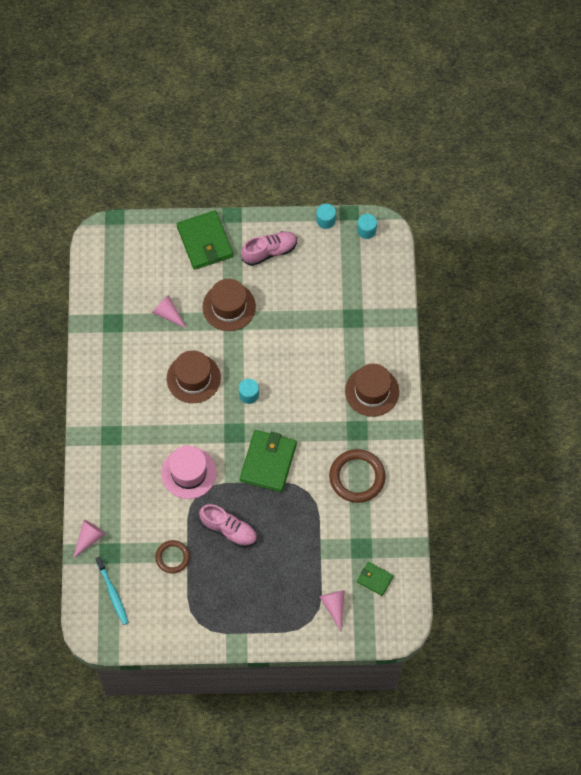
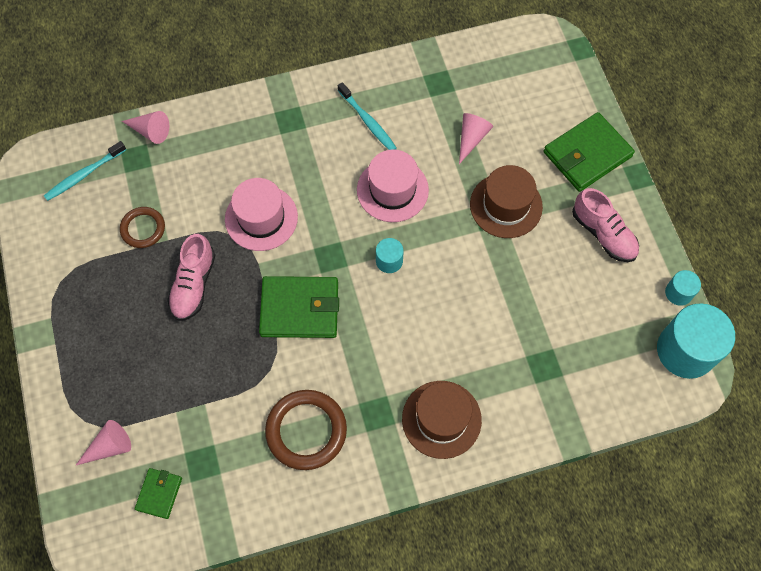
camera: 75 degrees right, 0 degrees up
brown hat [167,350,221,403] -> pink hat [357,149,429,222]
turquoise cylinder [357,214,377,239] -> turquoise cylinder [657,303,735,379], size x2.08
none -> turquoise toothbrush [338,82,397,150]

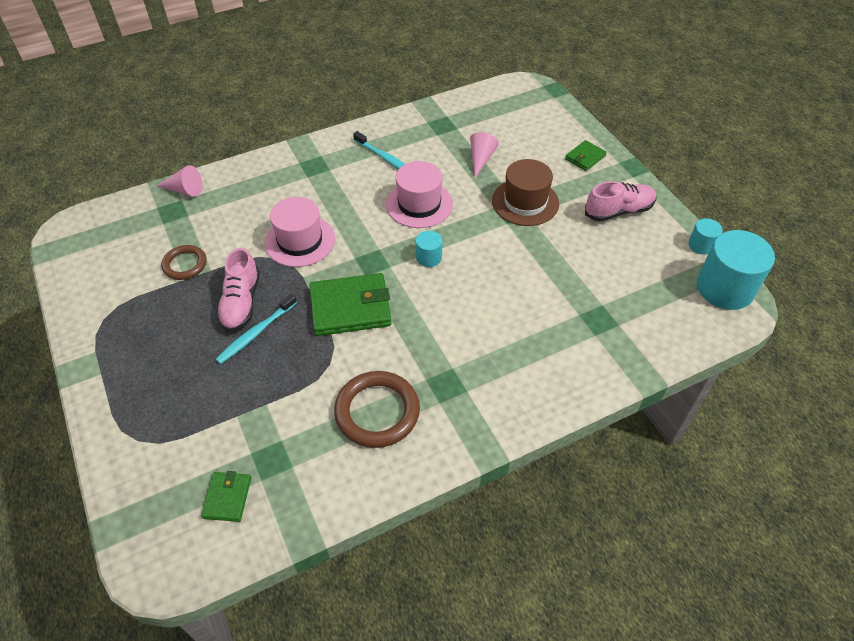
camera: 10 degrees left, 15 degrees down
turquoise toothbrush [44,141,126,201] -> turquoise toothbrush moved to [216,294,297,364]
pink cone [75,420,131,466] -> none
brown hat [402,381,482,459] -> none
green wallet [544,112,635,192] -> green wallet [565,140,607,171], size x0.52
pink shoe [572,188,639,262] -> pink shoe turned 60 degrees counterclockwise [585,181,657,222]

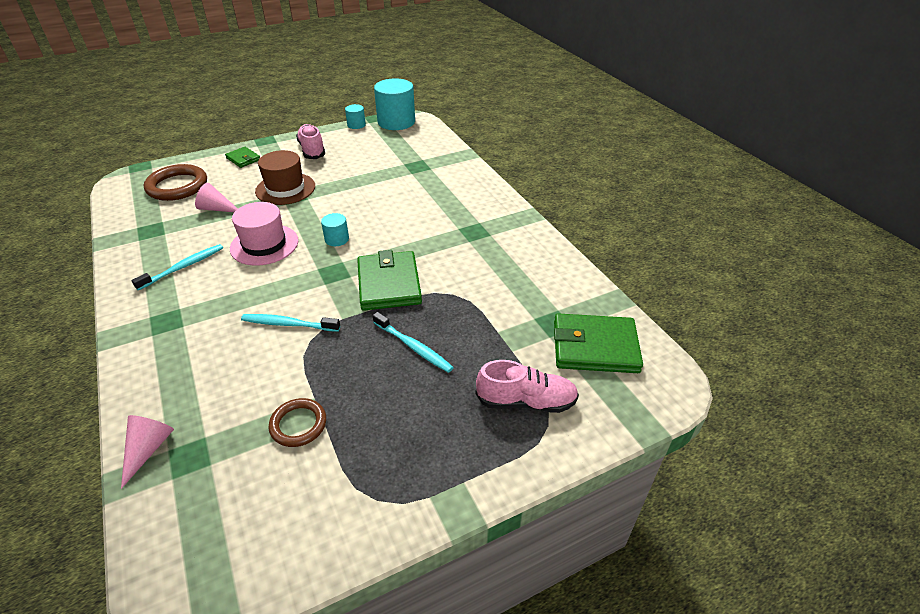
camera: 90 degrees left, 10 degrees down
green wallet [201,471,251,522] -> green wallet [554,314,643,373], size x1.91
pink shoe [216,248,260,332] -> pink shoe moved to [476,360,579,413]
pink hat [265,197,335,267] -> turquoise toothbrush [241,314,340,332]
brown ring [334,371,420,448] -> brown ring moved to [144,164,207,201]

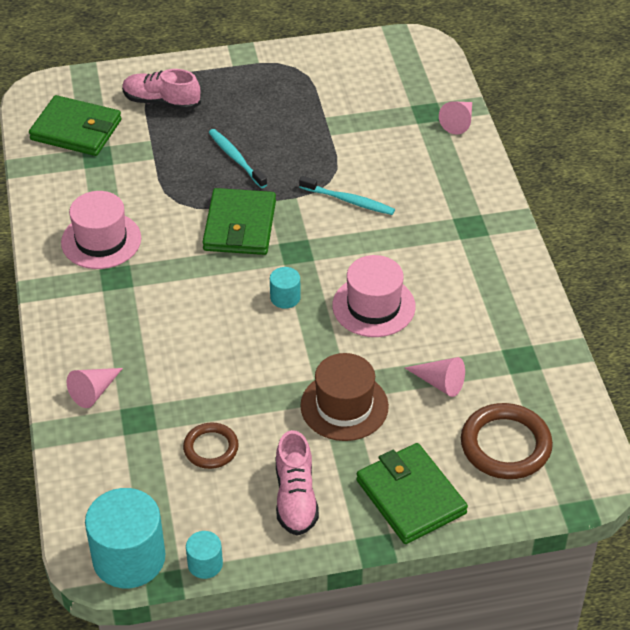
camera: 165 degrees left, 5 degrees up
turquoise toothbrush [131,244,223,290] -> none
green wallet [225,147,260,168] -> green wallet [356,443,468,544], size x1.91
brown ring [269,398,326,447] -> brown ring moved to [183,422,239,469]
none -> pink hat [61,191,141,269]
none -> pink cone [67,368,123,408]

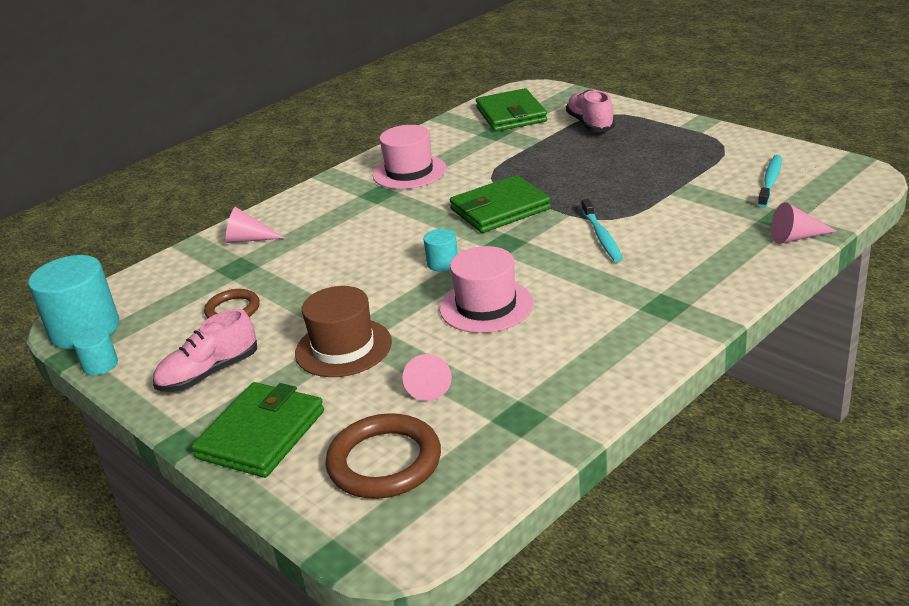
camera: 60 degrees right, 15 degrees down
turquoise toothbrush [208,129,267,188] -> turquoise toothbrush moved to [758,155,782,208]

